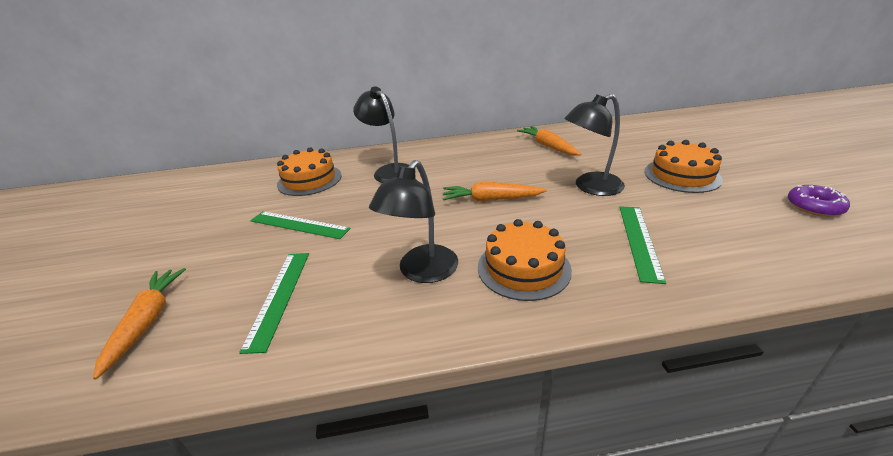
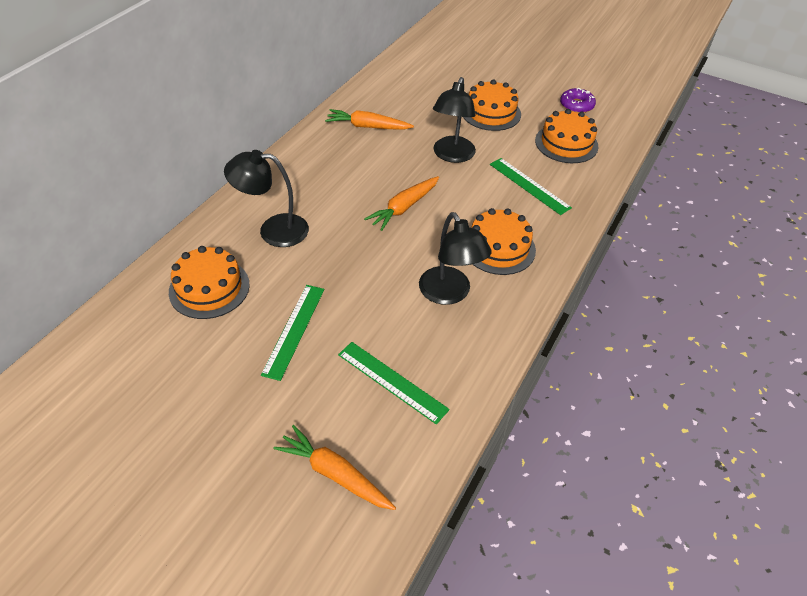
camera: 55 degrees left, 15 degrees up
green ruler [250,211,351,239] -> green ruler turned 45 degrees counterclockwise [261,285,324,381]
none -> orange cake [535,109,599,163]

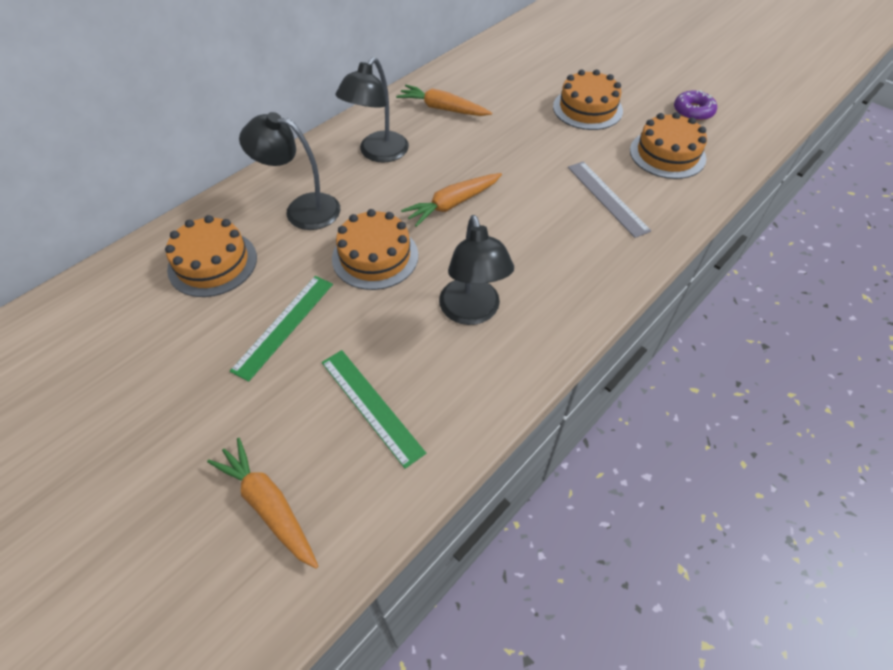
camera: 15 degrees right, 5 degrees up
black lamp [433,77,476,163] -> black lamp moved to [336,57,409,163]
orange cake [471,208,536,275] -> orange cake moved to [332,209,418,290]
green ruler [490,158,572,215] -> grey ruler [568,162,651,238]

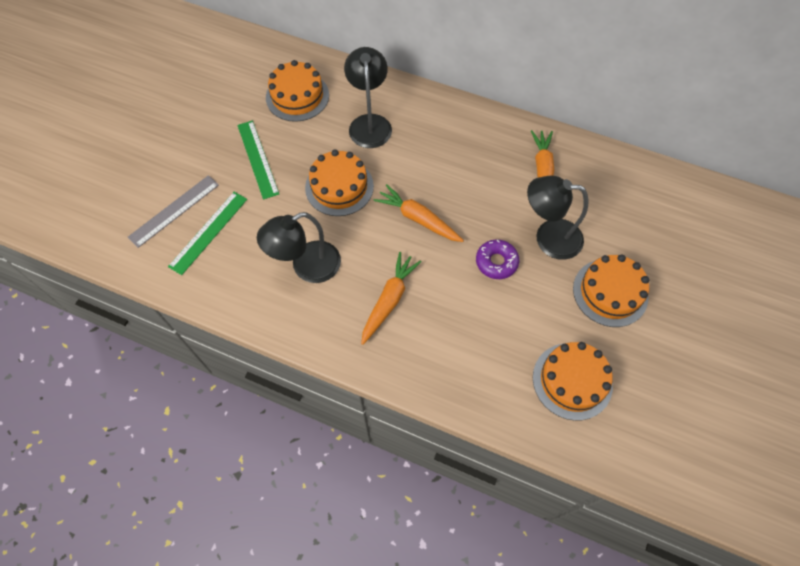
camera: 70 degrees right, 10 degrees up
orange carrot [207,438,318,568] -> orange carrot moved to [361,252,422,345]
green ruler [230,276,333,382] -> green ruler turned 60 degrees clockwise [237,121,279,199]
black lamp [336,57,409,163] -> black lamp moved to [527,175,588,260]
grey ruler [568,162,651,238] -> grey ruler moved to [127,175,219,248]
purple donut [674,90,717,121] -> purple donut moved to [476,239,519,279]

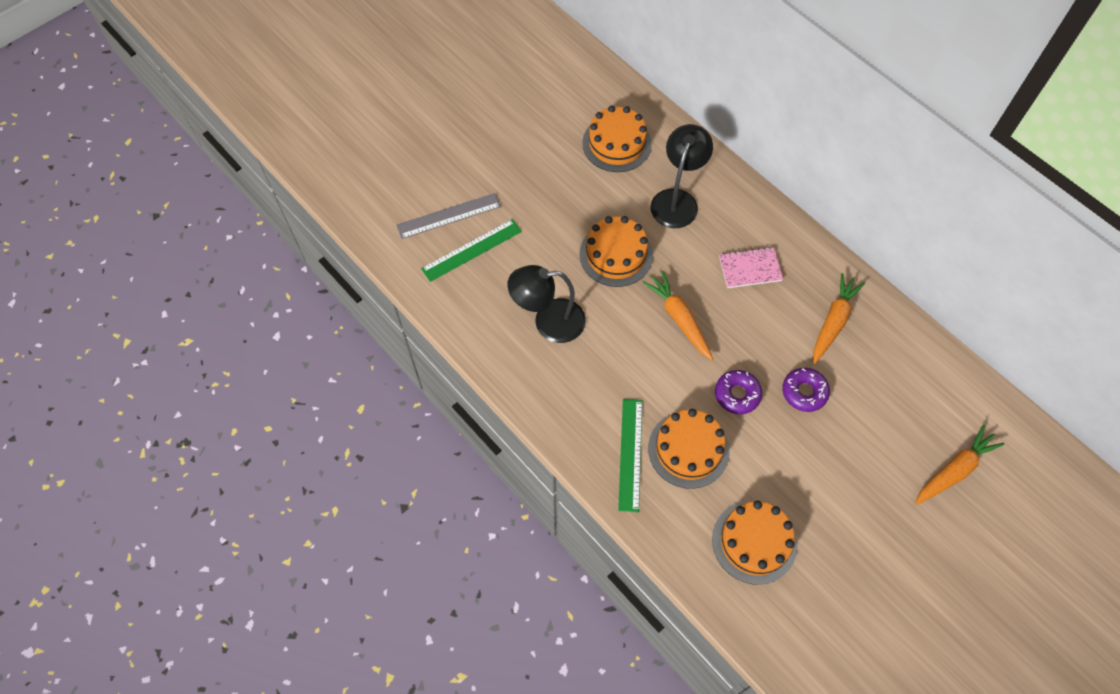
camera: 25 degrees right, 0 degrees up
green ruler [237,121,279,199] -> green ruler moved to [618,399,642,512]
orange carrot [361,252,422,345] -> orange carrot moved to [915,425,1004,505]
black lamp [527,175,588,260] -> purple donut [782,368,830,412]
orange cake [573,254,649,327] -> orange cake moved to [648,409,729,489]
none -> pink notebook [719,247,783,288]

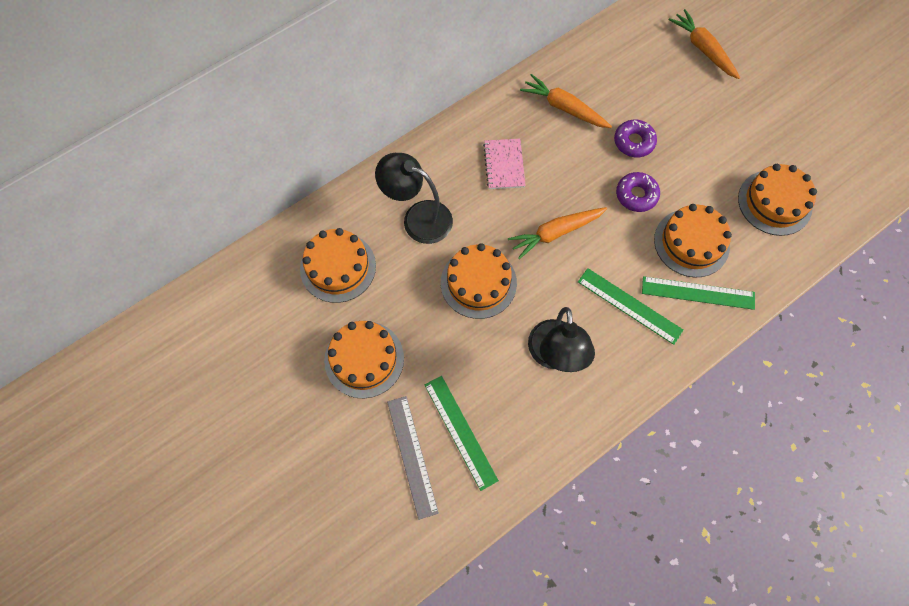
camera: 85 degrees left, 5 degrees up
none -> orange cake [324,321,404,398]
none -> green ruler [578,268,683,345]

